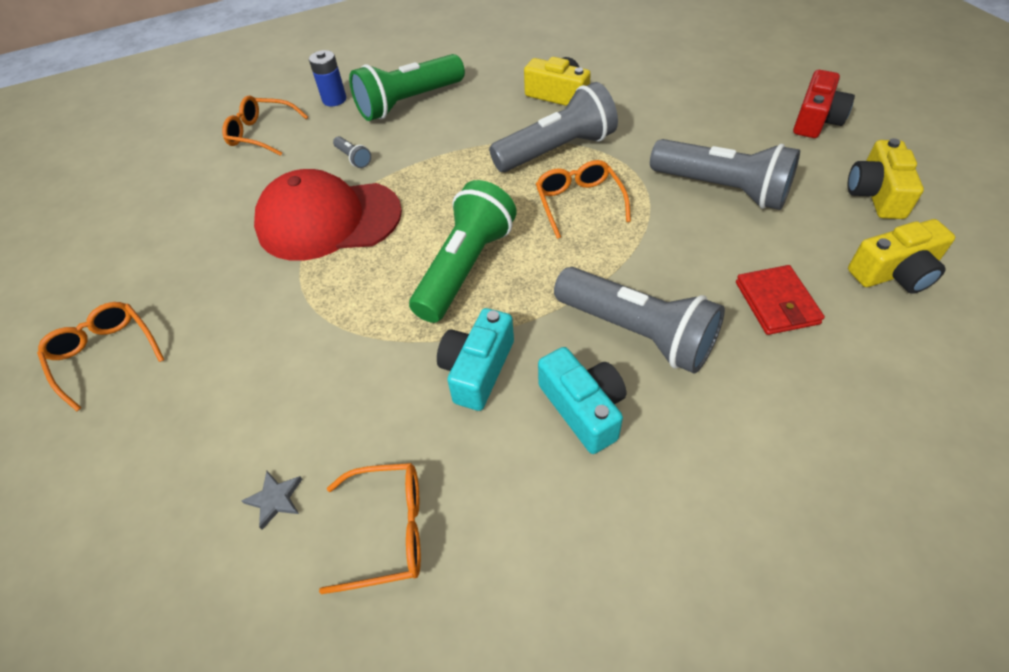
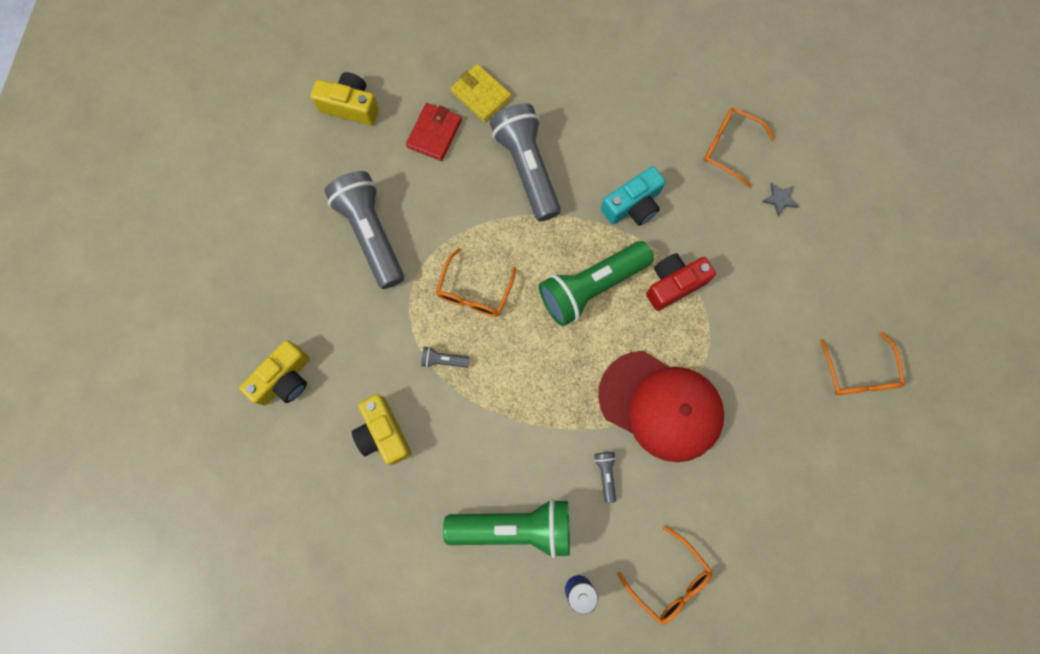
camera: 150 degrees left, 25 degrees up
grey flashlight [489,82,618,172] -> grey flashlight [421,346,470,368], size x0.41
turquoise camera [538,347,626,454] -> none
red camera [793,70,855,138] -> red camera moved to [646,253,716,311]
yellow camera [848,138,924,219] -> yellow camera moved to [239,340,310,406]
none -> yellow wallet [450,64,511,122]

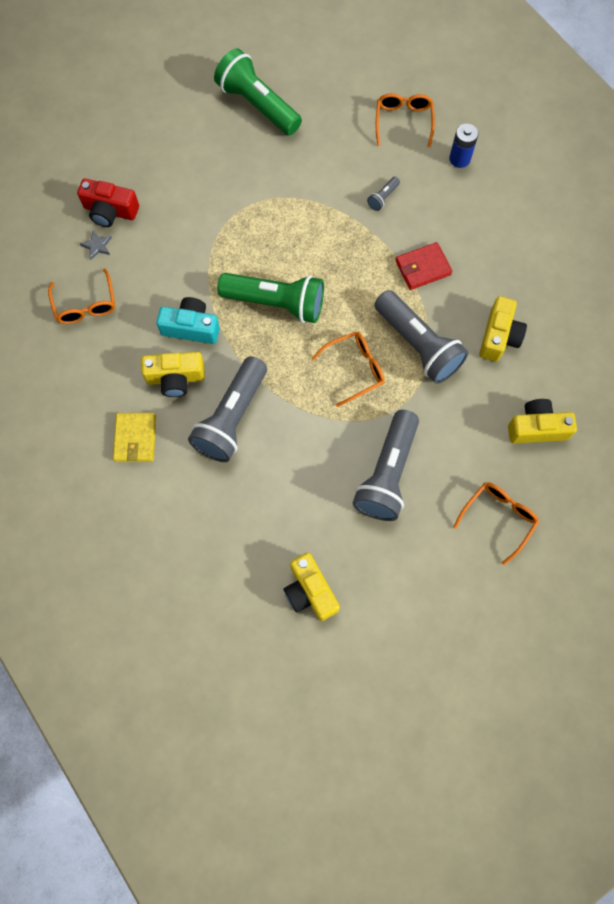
camera: 135 degrees left, 5 degrees down
red wallet [406,103,462,161] -> red wallet moved to [395,242,452,290]
grey flashlight [421,346,470,368] -> grey flashlight [374,290,468,384], size x2.47
green flashlight [443,499,570,558] -> green flashlight moved to [214,48,302,135]
yellow wallet [450,64,511,122] -> yellow wallet moved to [113,413,156,462]
red cap [598,351,724,462] -> none
red camera [646,253,716,311] -> red camera moved to [77,178,139,227]
orange glasses [820,332,905,395] -> orange glasses moved to [453,482,539,565]
none -> yellow camera [141,352,205,397]

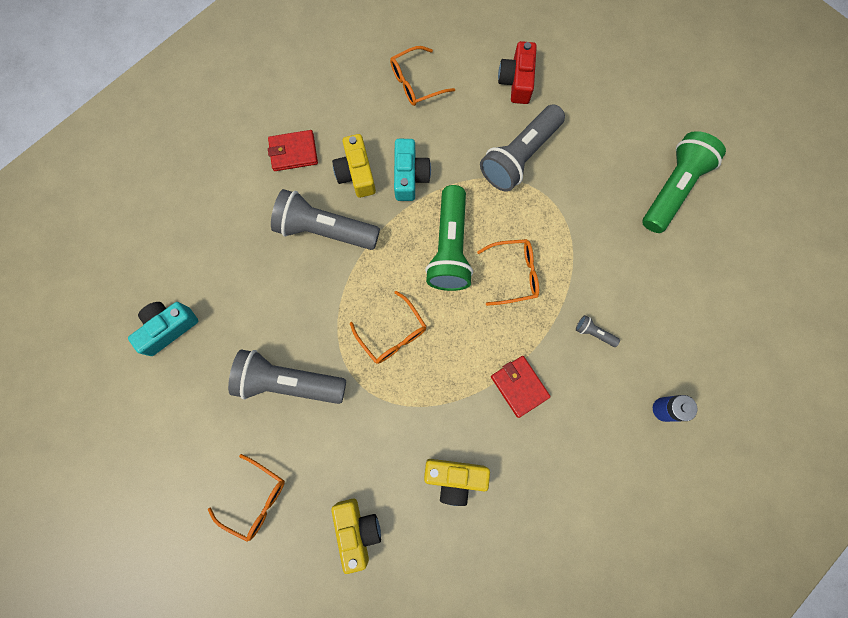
camera: 80 degrees right, 5 degrees up
grey star [80,231,112,260] -> none
yellow wallet [113,413,156,462] -> red wallet [268,130,318,171]
yellow camera [284,553,340,621] -> turquoise camera [128,302,198,356]
grey flashlight [374,290,468,384] -> grey flashlight moved to [480,104,565,192]
orange glasses [376,93,435,147] -> orange glasses moved to [477,239,539,306]

